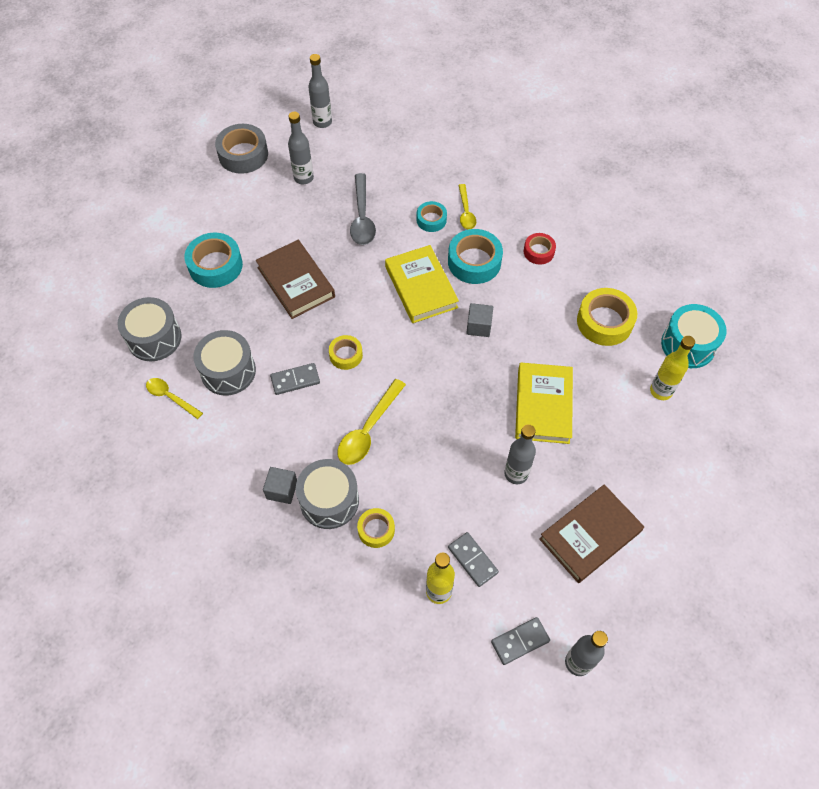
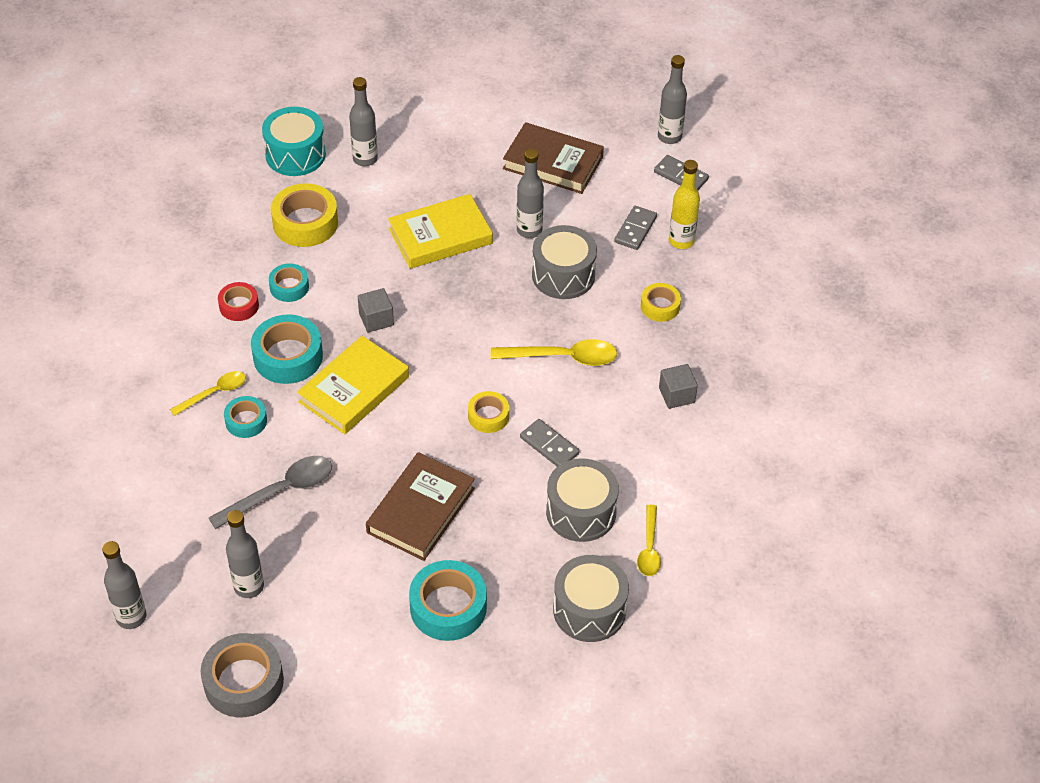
camera: 120 degrees left, 10 degrees down
grey drum [296,459,359,529] -> grey drum moved to [532,225,597,299]
yellow bottle [650,336,695,400] -> grey bottle [349,77,378,166]
none -> turquoise tape [269,263,309,302]

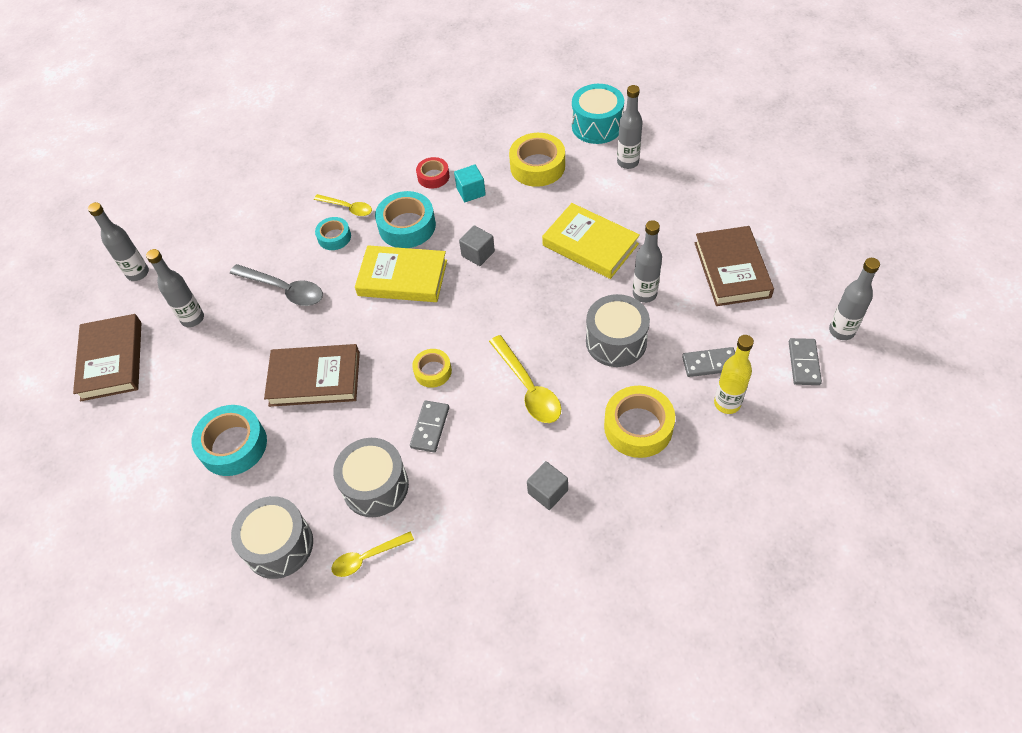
camera: 65 degrees right, 5 degrees up
grey tape [201,633,284,717] -> brown book [73,314,141,401]
turquoise tape [269,263,309,302] -> turquoise cube [454,164,486,202]
yellow tape [641,283,681,322] -> yellow tape [604,386,675,458], size x1.72

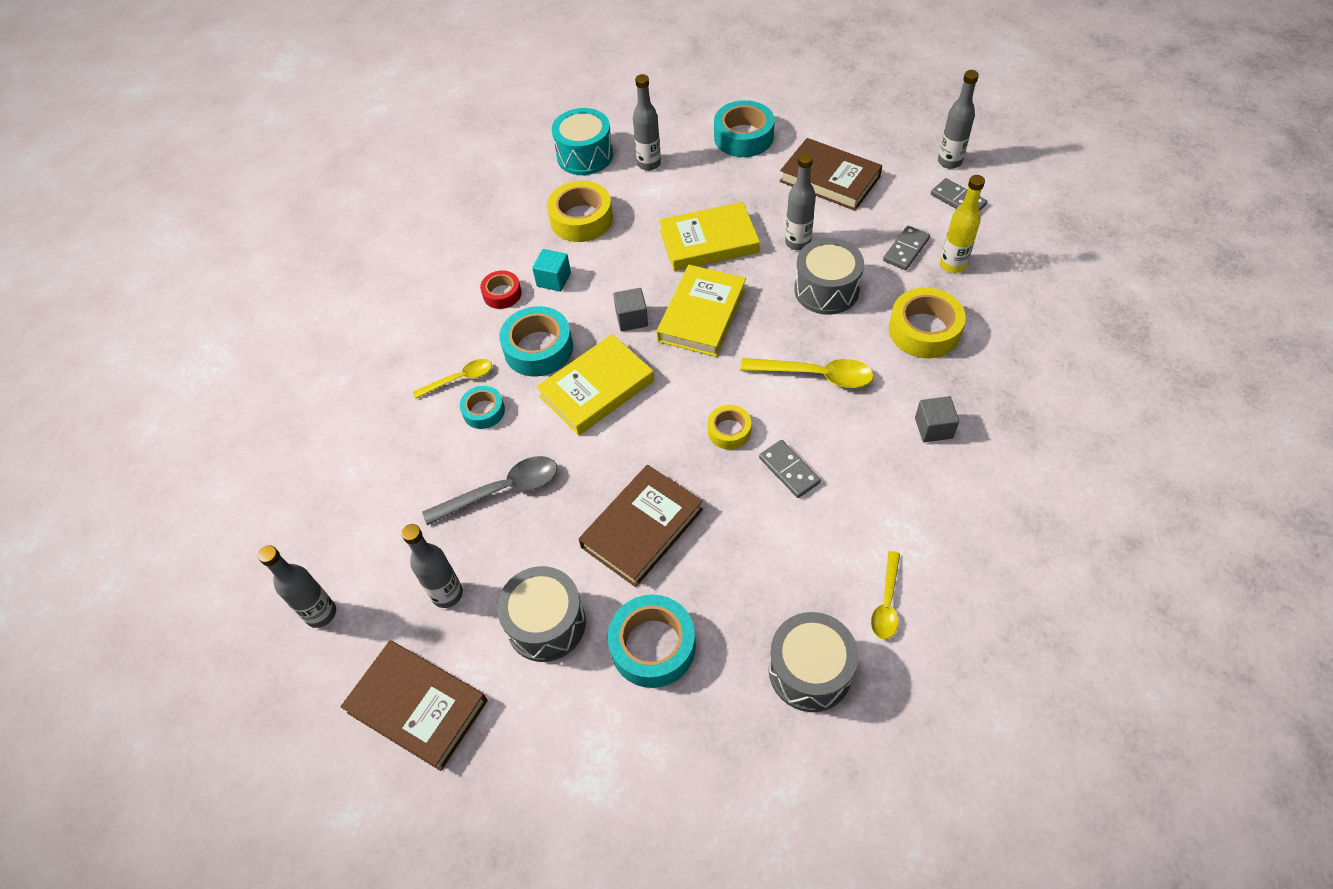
camera: 50 degrees left, 0 degrees up
grey drum [333,438,409,517] -> grey drum moved to [497,566,586,662]
none -> yellow book [656,265,746,357]
none -> turquoise tape [714,100,775,157]

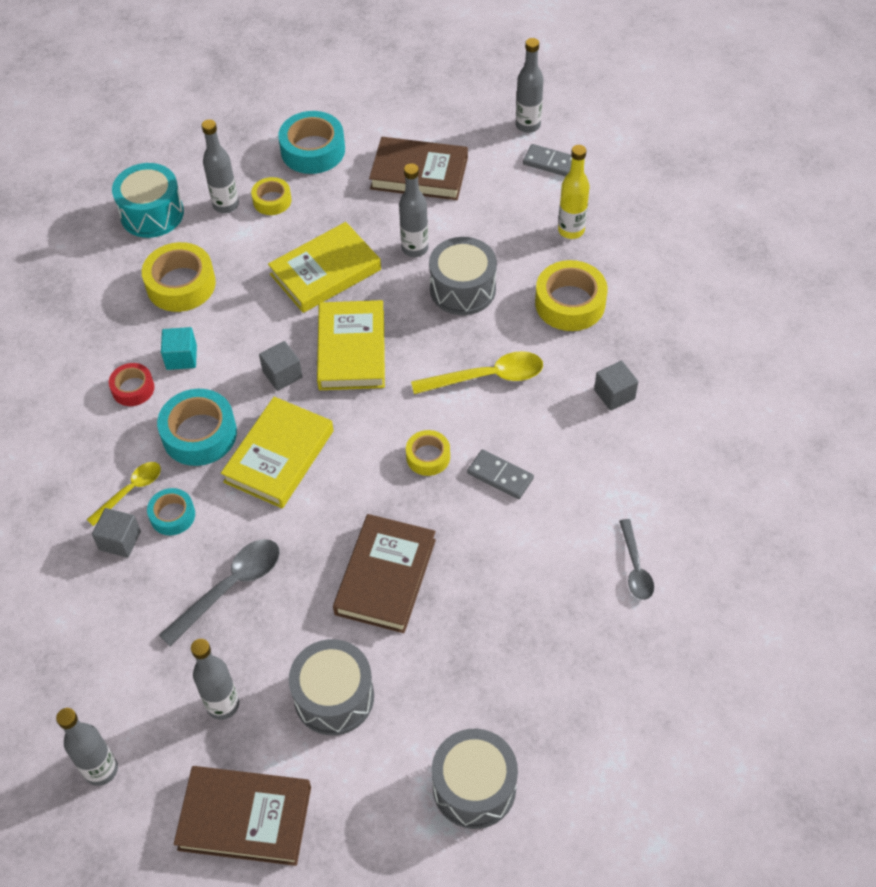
camera: 25 degrees left, 0 degrees up
turquoise tape [608,595,696,688] -> none
grey drum [769,612,858,712] -> grey drum moved to [432,729,518,829]
yellow spoon [871,551,900,639] -> grey spoon [619,519,654,600]
grey domino [883,226,930,270] -> none
none -> grey cube [92,508,141,558]
none -> yellow tape [251,177,291,215]

